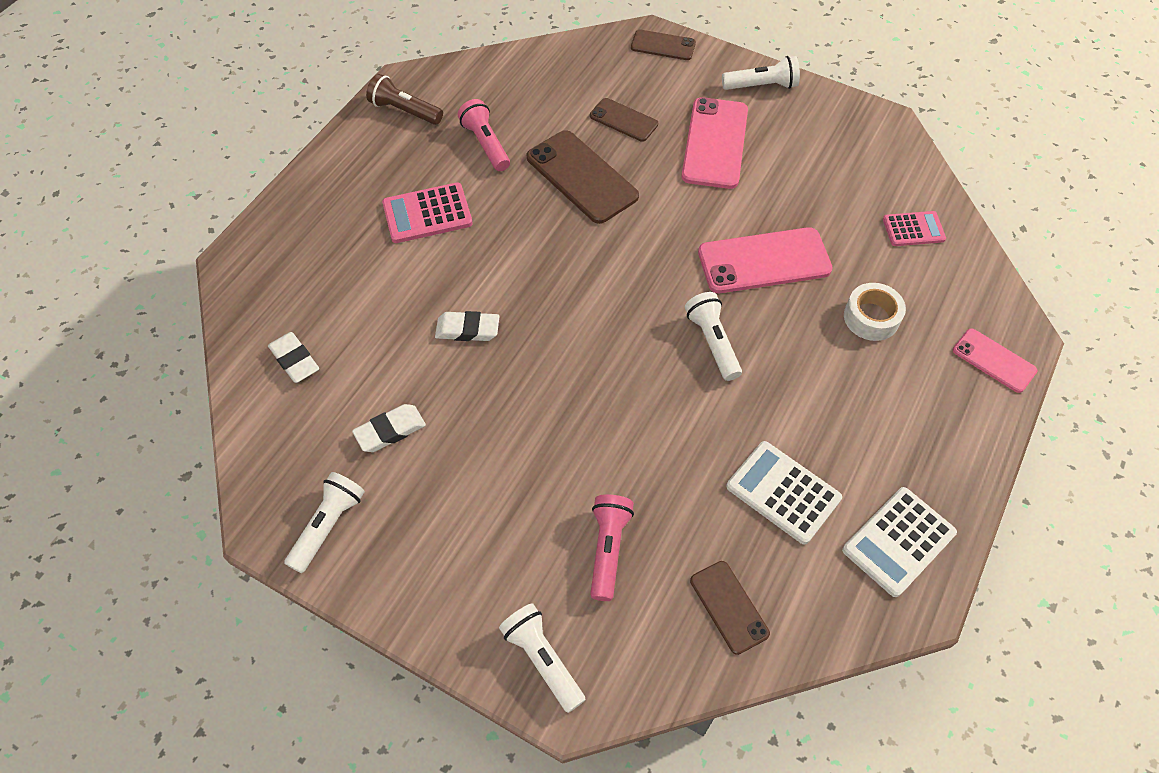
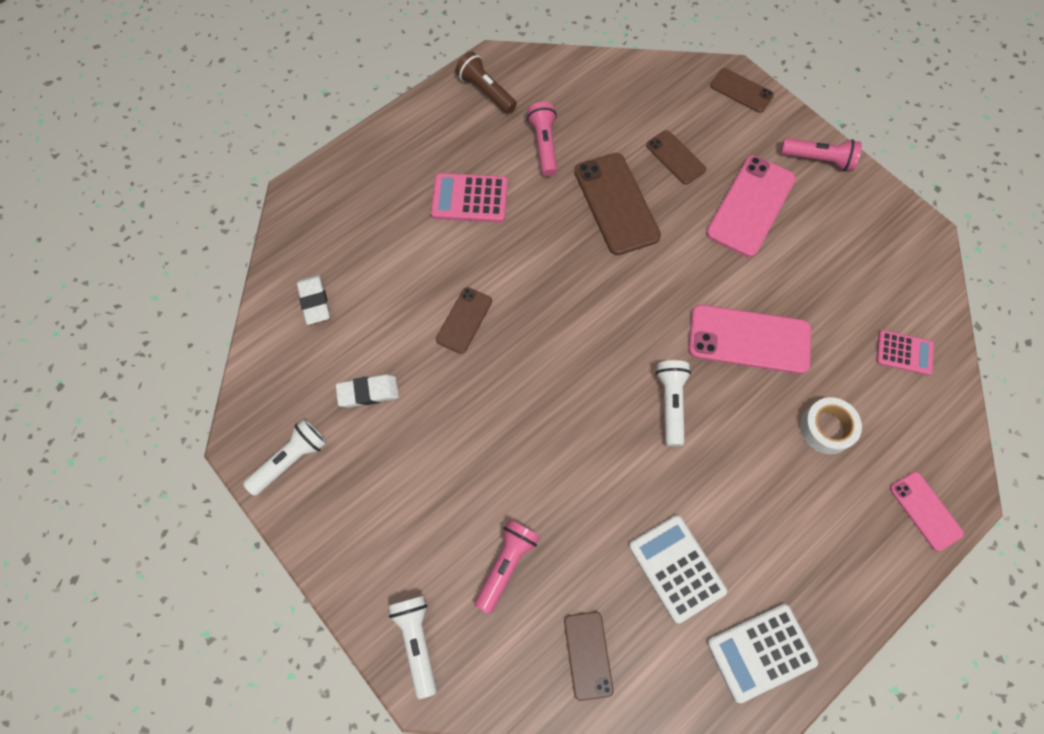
camera: 20 degrees right, 10 degrees up
white eraser [435,311,500,341] -> brown phone [436,287,492,354]
white flashlight [722,56,800,90] -> pink flashlight [781,138,862,171]

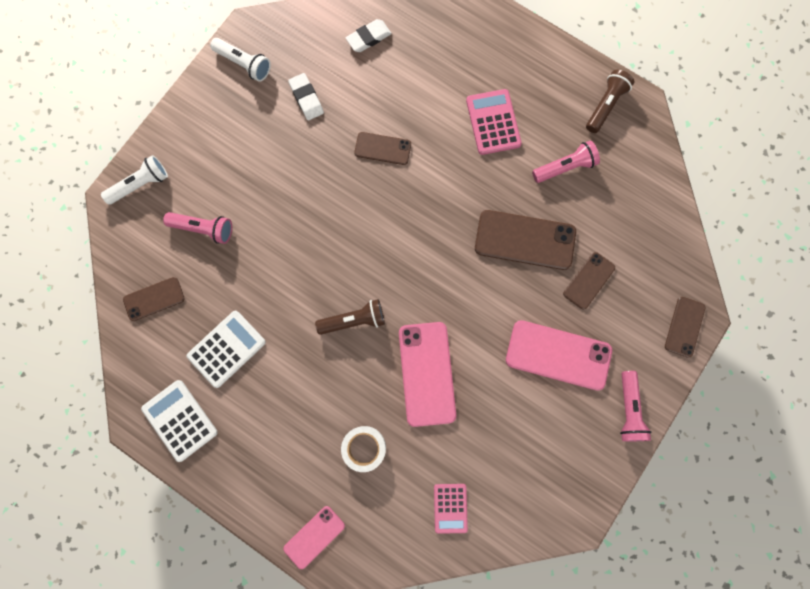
camera: 75 degrees right, 10 degrees up
brown phone [574,153,661,255] -> brown phone turned 45 degrees clockwise [475,210,576,270]
white flashlight [655,360,691,446] -> brown flashlight [315,299,385,335]

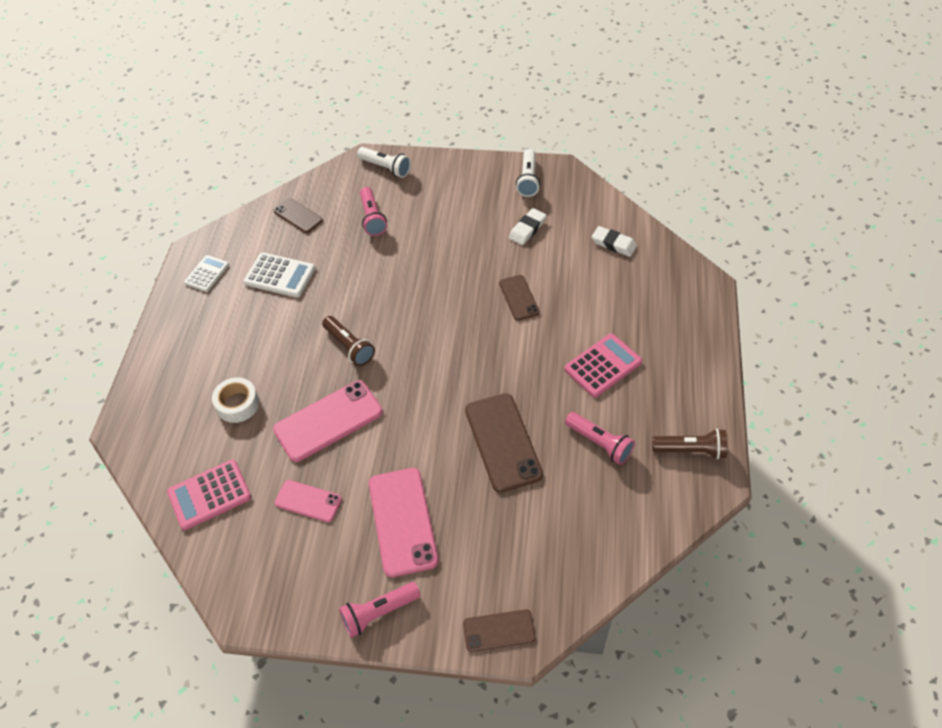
camera: 65 degrees right, 25 degrees down
white calculator [141,380,218,462] -> white calculator [184,255,229,292], size x0.67
pink phone [283,506,345,569] -> pink phone moved to [274,480,342,522]
pink calculator [434,484,468,534] -> pink calculator [167,459,251,530], size x1.50
brown phone [563,252,615,310] -> none

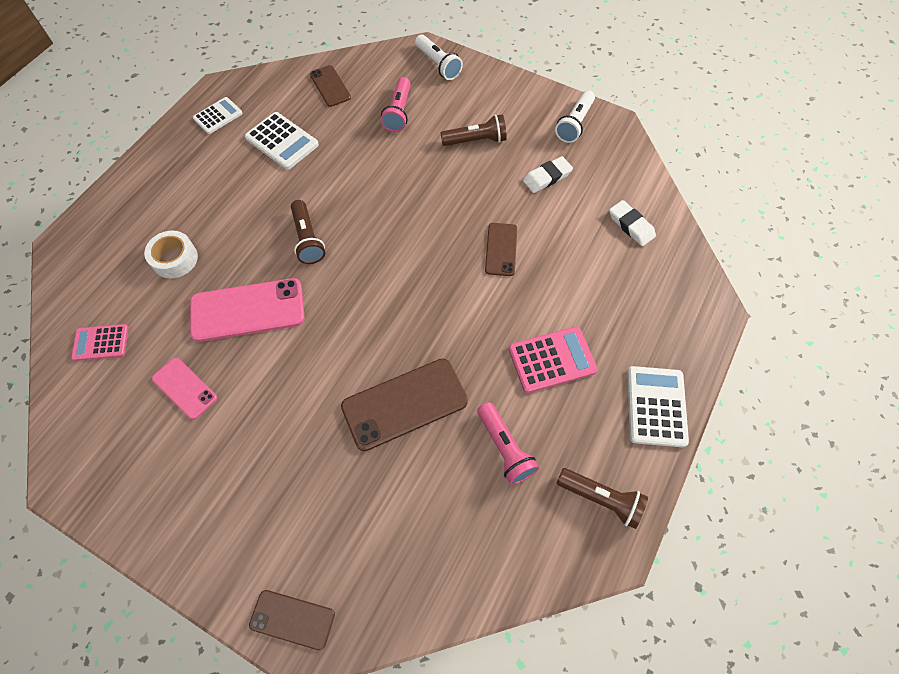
camera: 20 degrees right, 10 degrees up
pink calculator [167,459,251,530] -> pink calculator [71,324,129,361], size x0.67
pink flashlight [339,582,421,638] -> none
pink phone [369,468,439,577] -> none
brown phone [465,393,543,492] -> brown phone turned 60 degrees clockwise [341,359,468,451]
none -> brown flashlight [440,114,507,146]
none -> white calculator [627,366,689,447]

